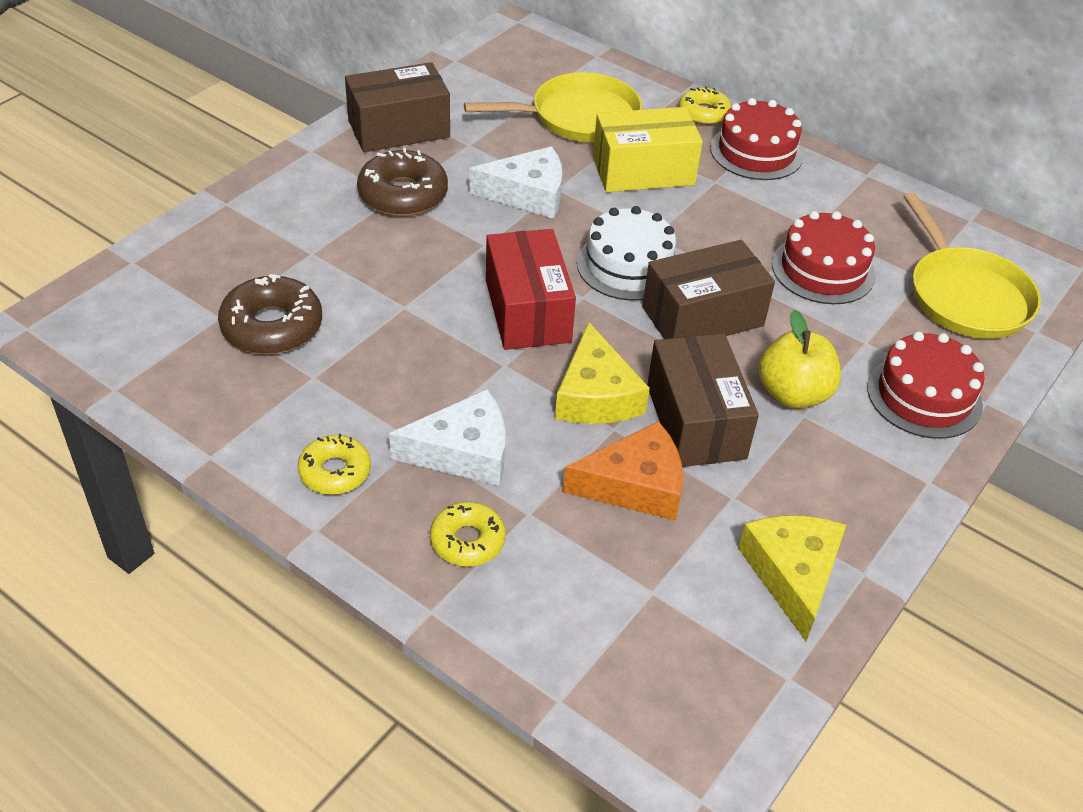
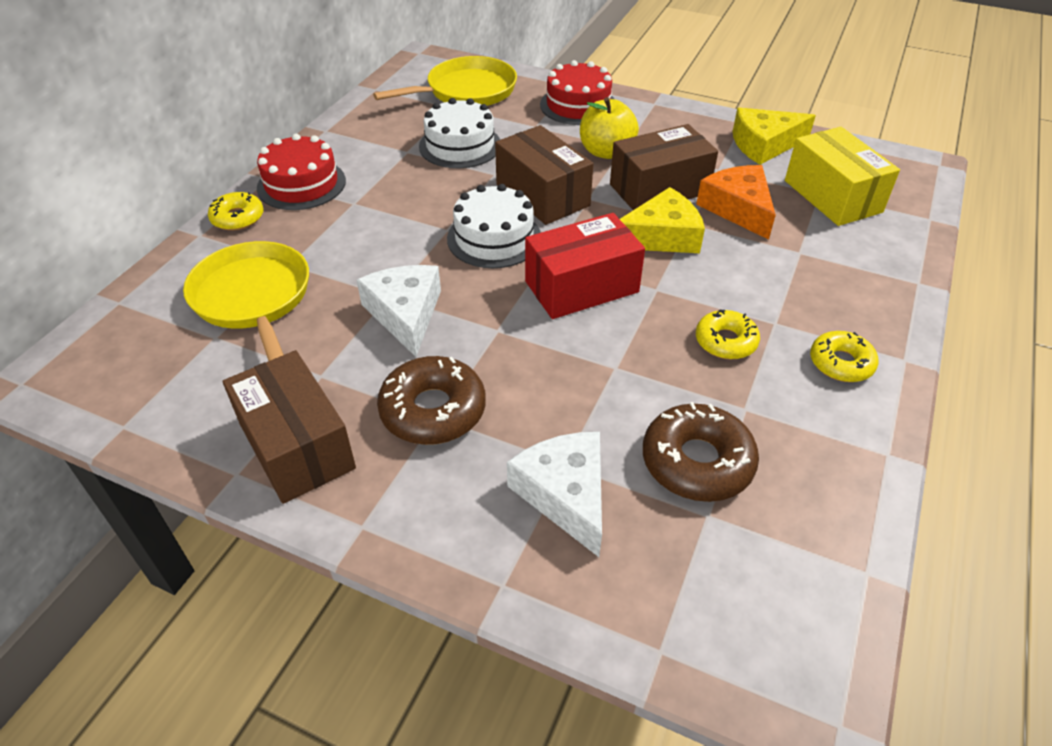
camera: 100 degrees left, 0 degrees up
white cheese [389,389,505,486] -> white cheese moved to [507,432,602,557]
yellow donut [430,502,506,566] -> yellow donut moved to [696,310,760,359]
yellow box [593,107,703,192] -> yellow box moved to [785,127,900,226]
red cake [772,211,876,304] -> white cake [419,98,500,168]

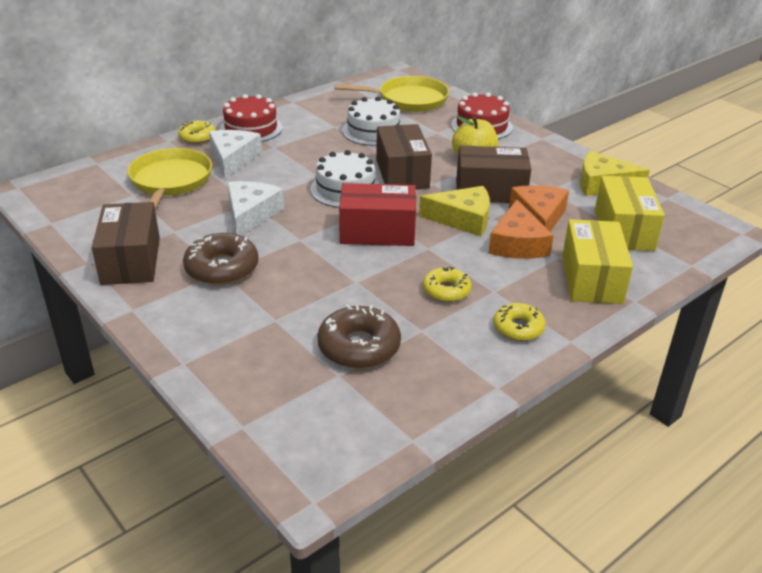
camera: 25 degrees right, 10 degrees down
white cheese [507,432,602,557] -> white cheese moved to [209,130,262,179]
none -> orange cheese [489,200,554,259]
none -> yellow box [562,219,633,304]

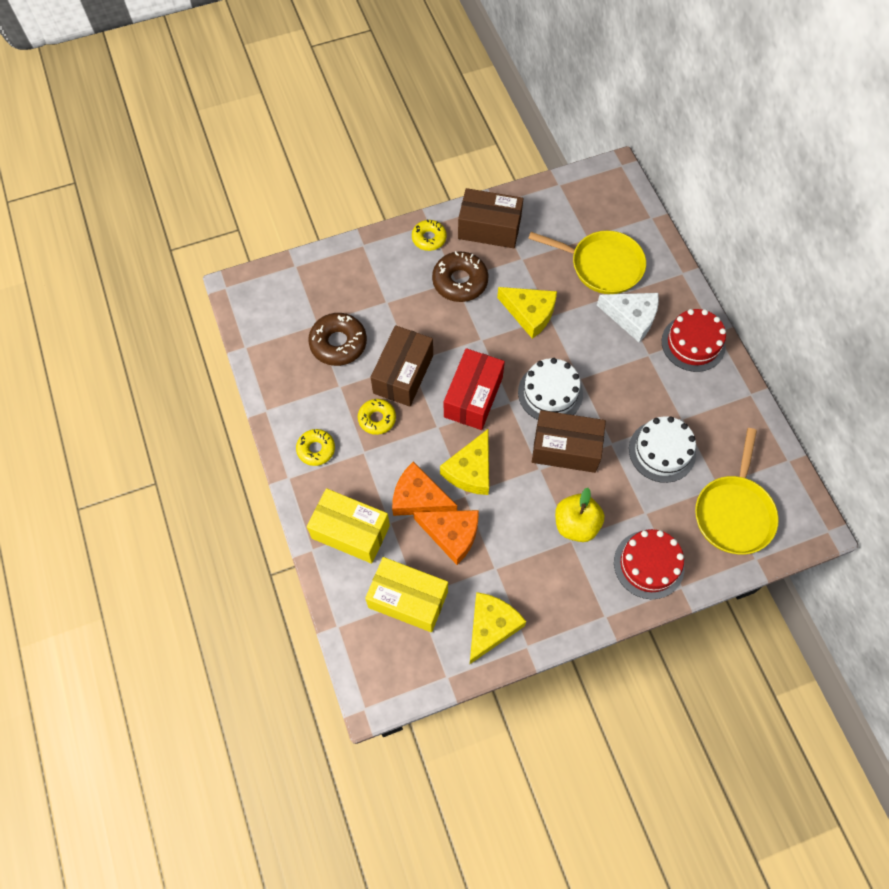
camera: 110 degrees right, 30 degrees up
yellow donut [178,121,216,144] -> yellow donut moved to [412,219,447,251]
white cheese [227,181,284,236] -> yellow cheese [497,287,557,339]
brown box [456,146,531,203] -> brown box moved to [370,325,433,407]

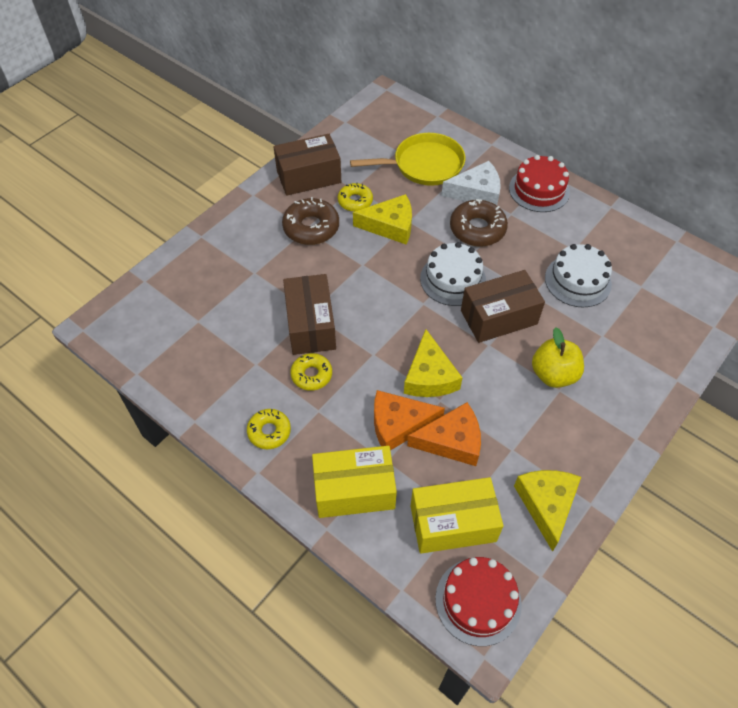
camera: 30 degrees left, 10 degrees down
brown donut [308,313,367,366] -> brown donut moved to [450,199,508,247]
yellow donut [412,219,447,251] -> yellow donut moved to [338,182,373,212]
red box [444,348,505,430] -> none
red cake [614,529,685,599] -> red cake moved to [435,557,522,646]
yellow pan [695,428,779,554] -> none

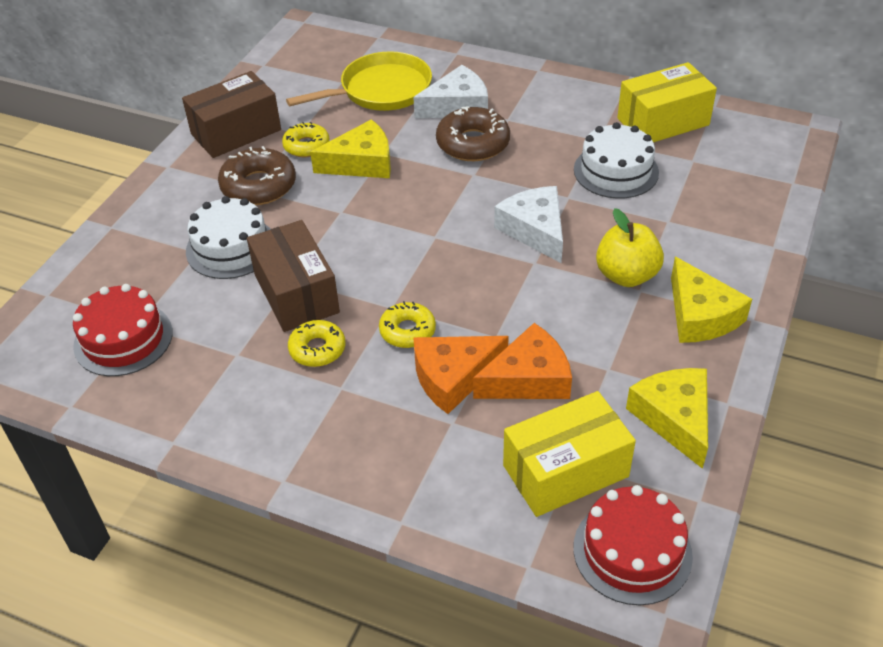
camera: 15 degrees left, 10 degrees down
yellow donut [247,409,291,449] -> yellow donut moved to [379,301,436,348]
yellow box [312,446,397,518] -> yellow box moved to [617,62,717,142]
yellow cheese [404,329,462,397] -> yellow cheese moved to [671,257,752,343]
white cake [420,242,486,306] -> white cake moved to [186,196,270,279]
brown box [461,270,545,343] -> white cheese [494,186,563,263]
red cake [509,155,570,212] -> red cake moved to [73,284,173,376]

